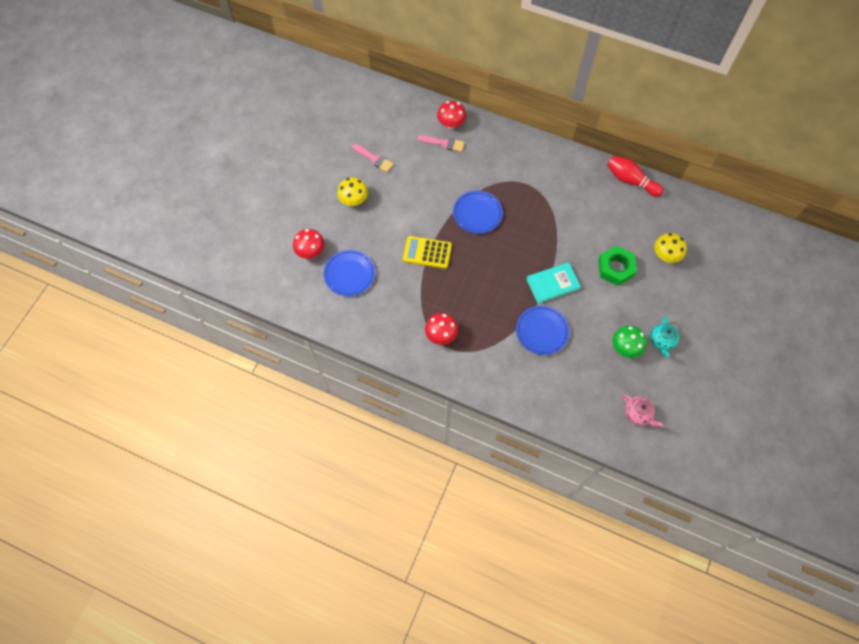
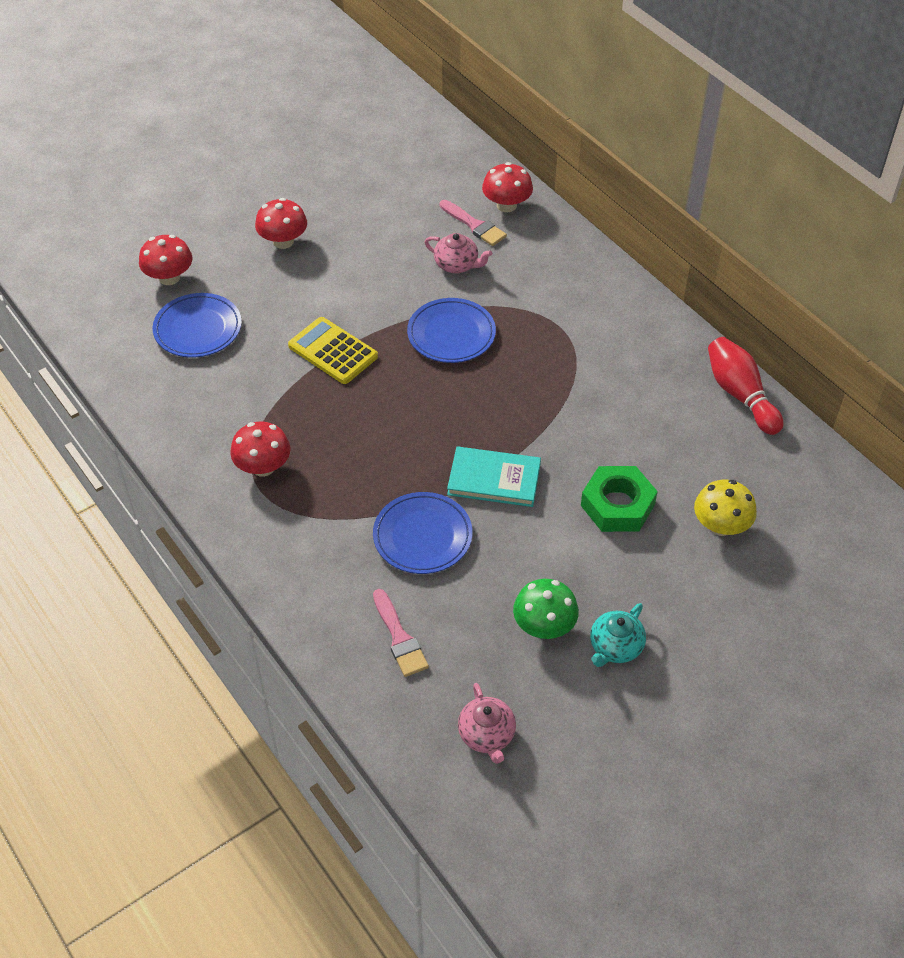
camera: 30 degrees right, 15 degrees down
yellow mushroom [337,177,368,206] -> red mushroom [255,198,307,249]
pink brush [352,144,394,172] -> pink brush moved to [373,589,429,677]
none -> pink teapot [425,233,492,273]

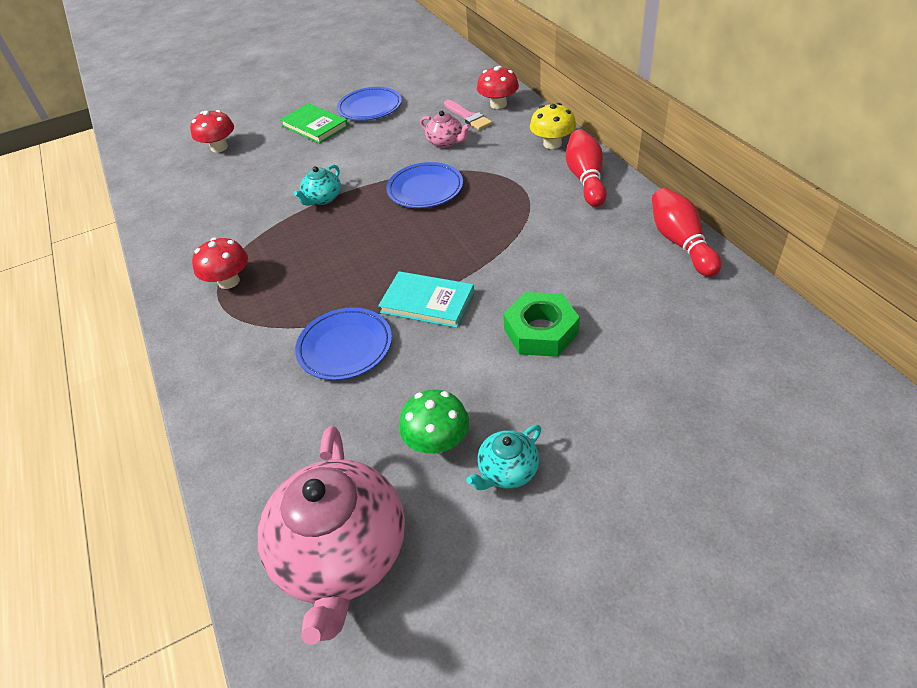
camera: 15 degrees right, 5 degrees down
blue plate [152,293,242,358] -> blue plate moved to [337,87,402,121]
red mushroom [255,198,307,249] -> green book [280,103,348,144]
yellow calculator [288,317,378,384] -> turquoise teapot [294,164,341,206]
pink brush [373,589,429,677] -> none
pink teapot [458,683,516,764] -> pink teapot [258,426,405,645], size x2.15
yellow mushroom [694,480,757,536] -> yellow mushroom moved to [530,103,576,149]
none -> red bowling pin [566,129,607,207]

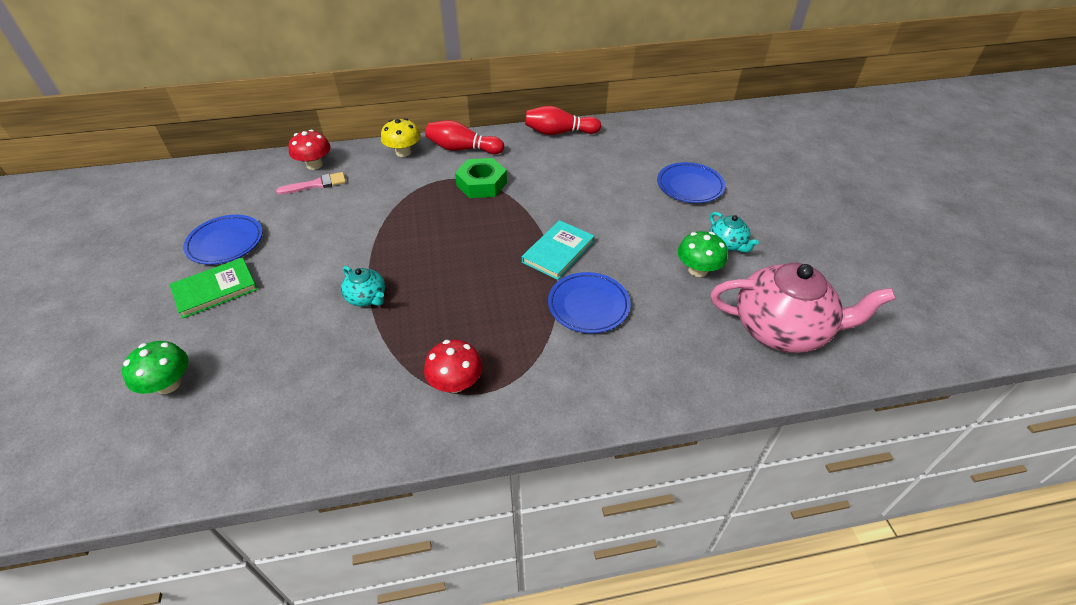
camera: 80 degrees left, 0 degrees up
red mushroom [190,110,234,153] -> green mushroom [122,341,188,394]
blue plate [386,162,463,208] -> blue plate moved to [657,162,725,203]
pink teapot [420,111,470,148] -> none
green nut [503,292,580,357] -> green nut moved to [455,158,507,198]

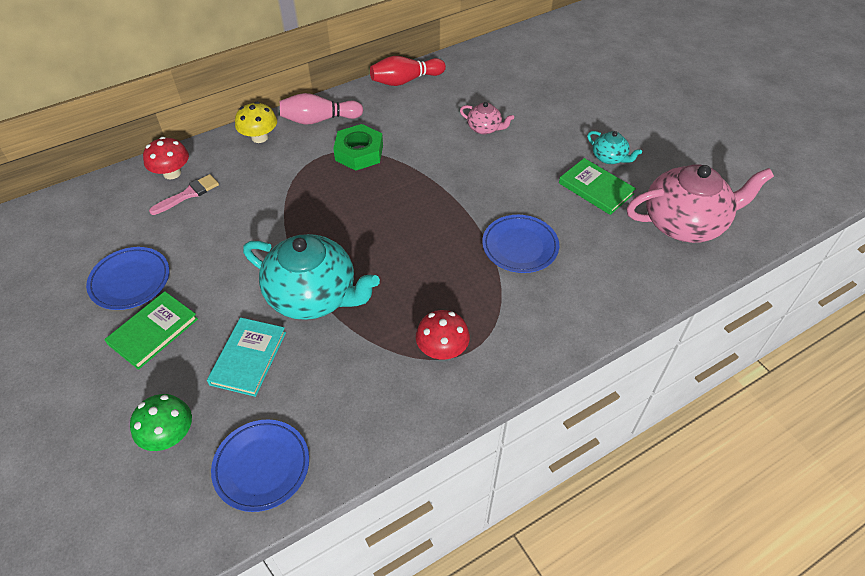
camera: 20 degrees left, 5 degrees up
turquoise teapot [341,266,385,306] -> turquoise teapot [243,234,380,320], size x2.15
red bowling pin [425,120,504,154] -> pink bowling pin [280,93,363,125]
turquoise book [522,220,594,280] -> turquoise book moved to [207,317,286,397]
blue plate [657,162,725,203] -> blue plate moved to [211,420,309,512]
green mushroom [678,231,727,277] -> green book [559,158,636,215]
none -> pink teapot [460,102,514,134]

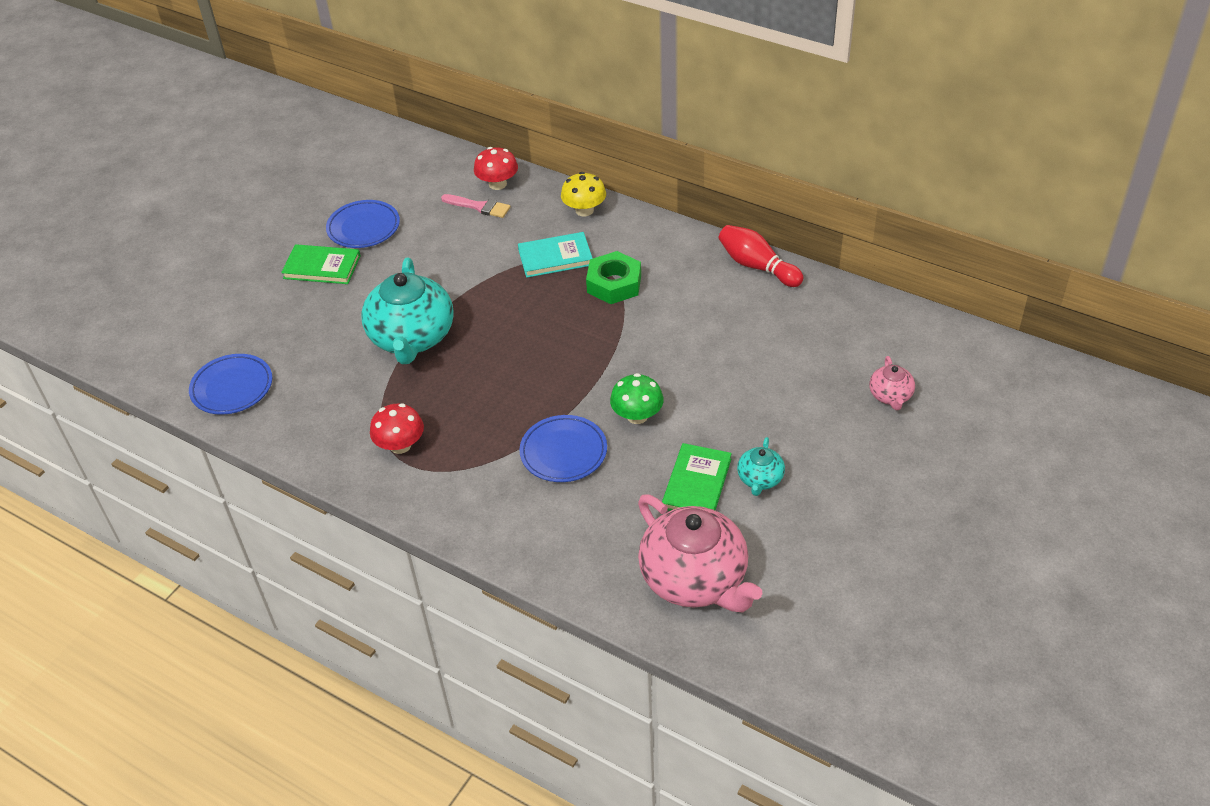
camera: 65 degrees right, 5 degrees down
green mushroom [130,394,192,451] -> green mushroom moved to [610,373,664,424]
turquoise book [207,317,286,397] -> turquoise book moved to [518,232,593,278]
pink bowling pin [280,93,363,125] -> none
pink teapot [460,102,514,134] -> pink teapot moved to [869,356,915,410]

